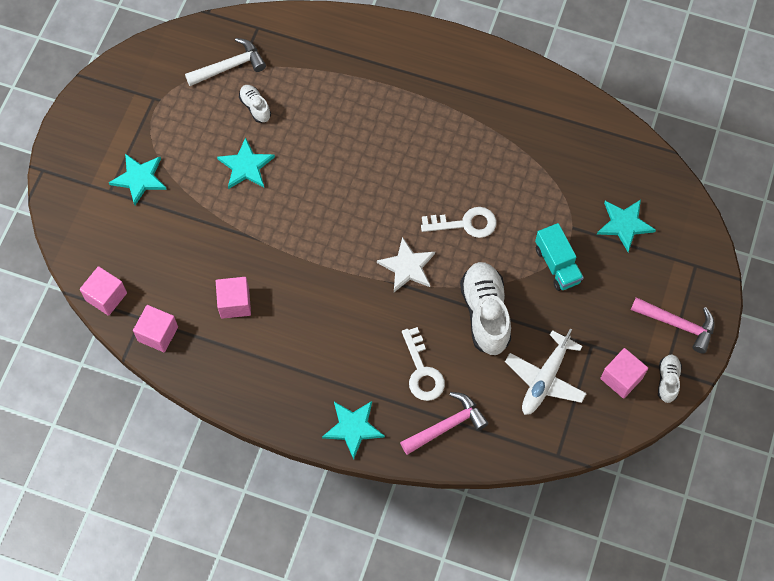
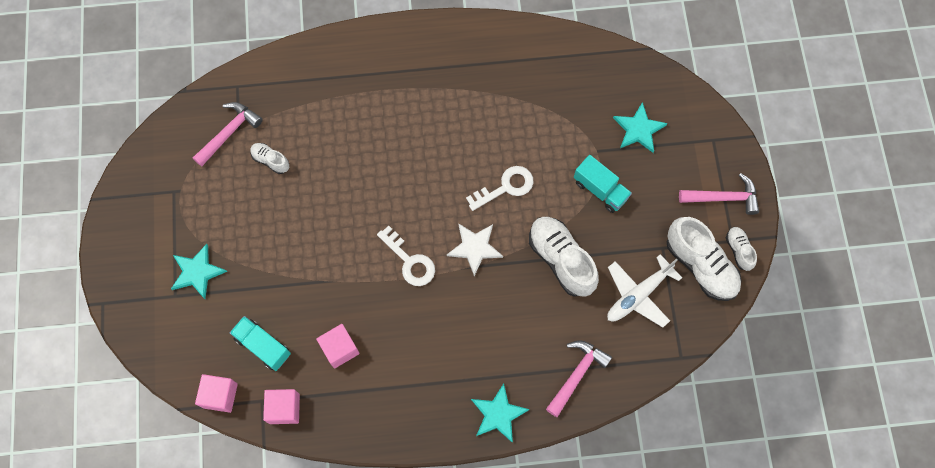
camera: 25 degrees left, 5 degrees up
white hammer [185,38,266,86] -> pink hammer [193,102,263,166]
turquoise star [217,137,275,189] -> none
white key [402,327,445,401] -> white key moved to [377,225,435,286]
white plane [505,328,587,415] -> white plane turned 45 degrees clockwise [607,254,682,327]
pink cube [600,348,648,399] -> white shoe [667,217,742,301]
none -> turquoise truck [230,316,291,371]

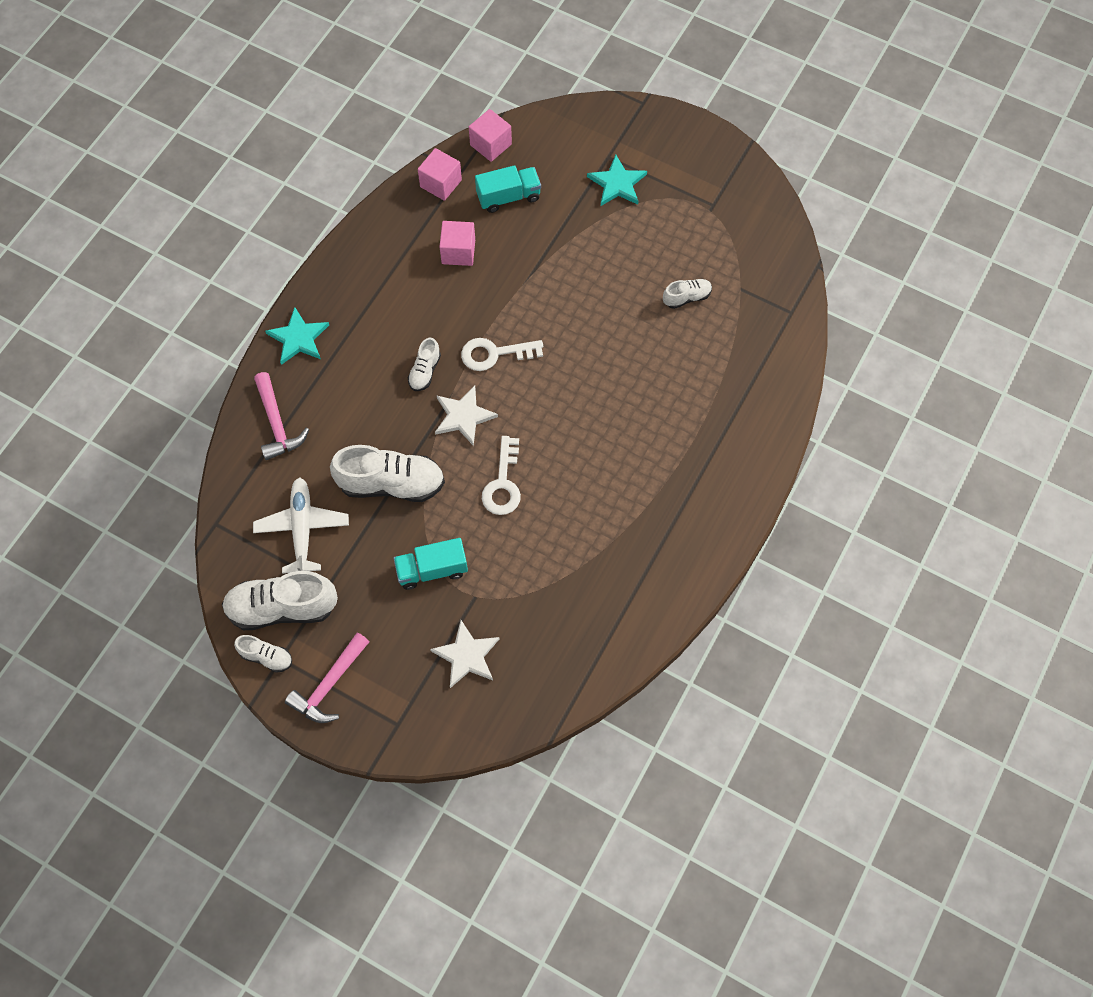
camera: 125 degrees right, 5 degrees down
pink hammer [193,102,263,166] -> none
turquoise star [613,102,668,153] -> white star [430,620,499,688]
none -> white shoe [408,338,441,391]

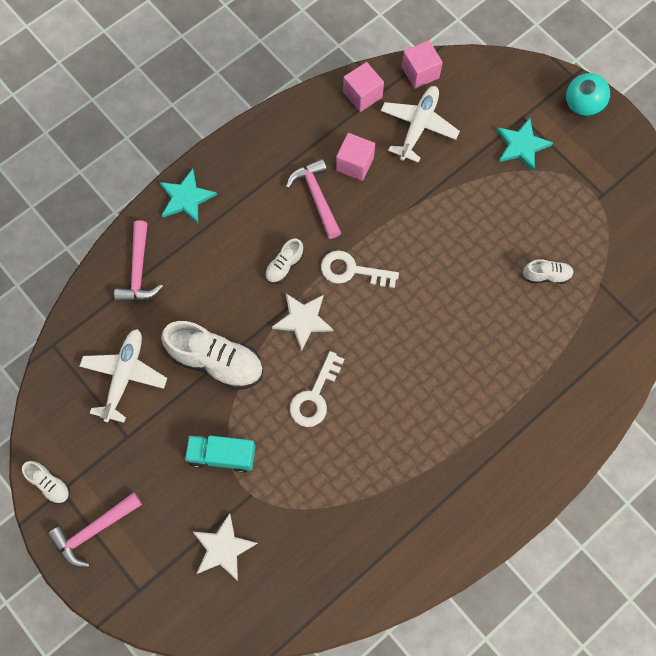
camera: 20 degrees right, 5 degrees up
white shoe [222,571,338,630] -> none
turquoise truck [475,165,541,213] -> white plane [381,86,460,163]
none -> pink hammer [286,158,341,239]
none -> turquoise ball [566,73,610,117]

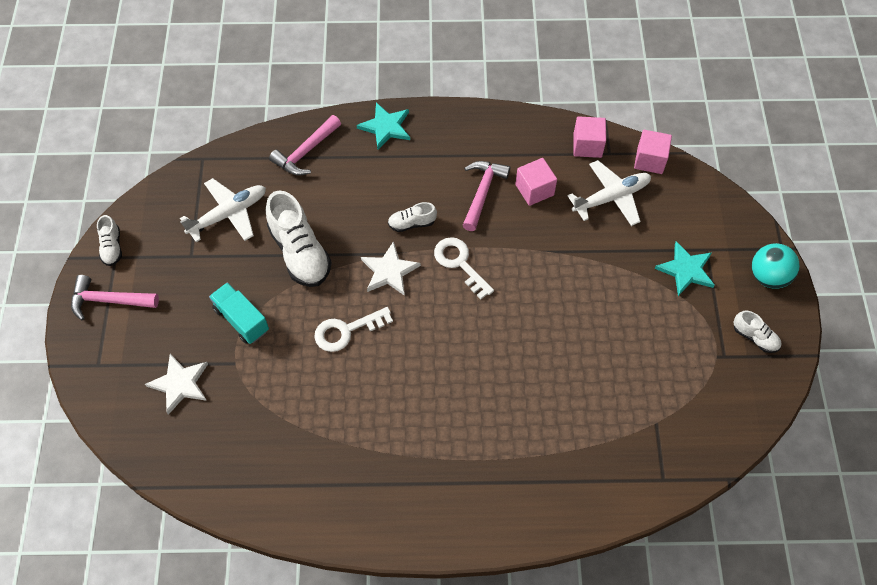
camera: 40 degrees right, 10 degrees down
white shoe [523,259,574,284] -> white shoe moved to [734,310,782,353]

